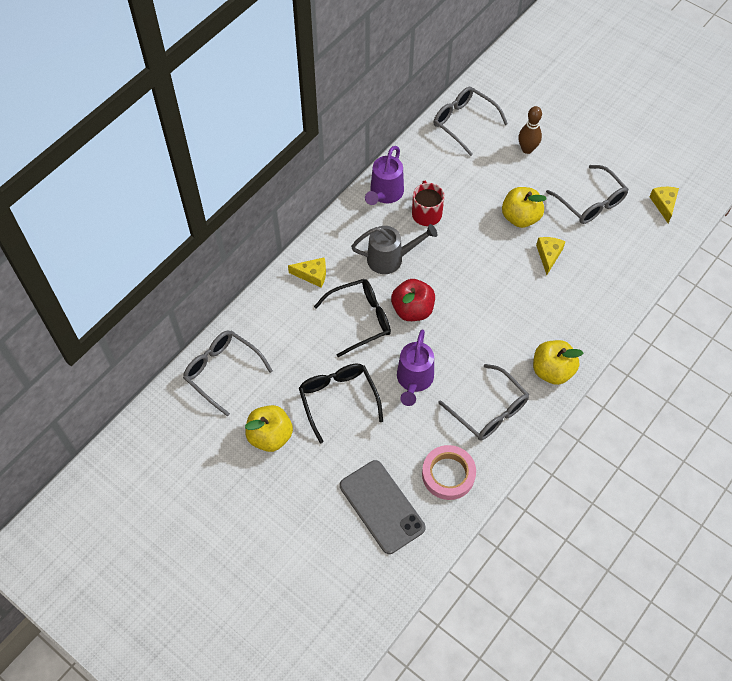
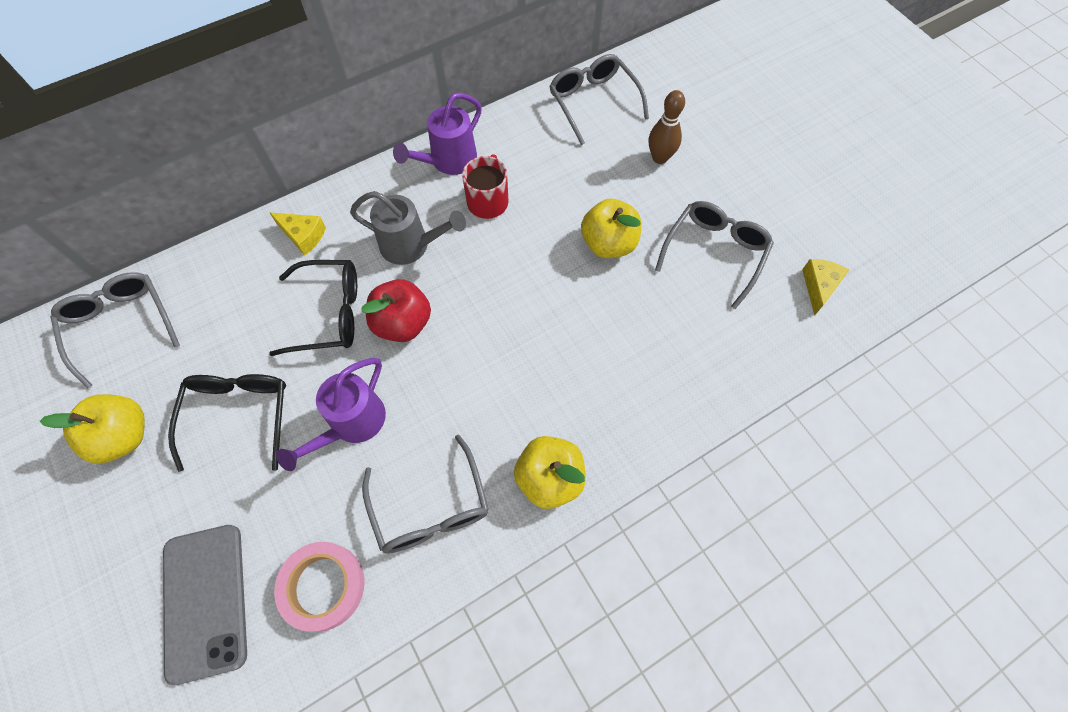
camera: 20 degrees right, 5 degrees up
yellow cheese [536,237,566,275] -> none
grey glasses [546,165,629,224] -> grey glasses turned 135 degrees counterclockwise [655,201,774,309]

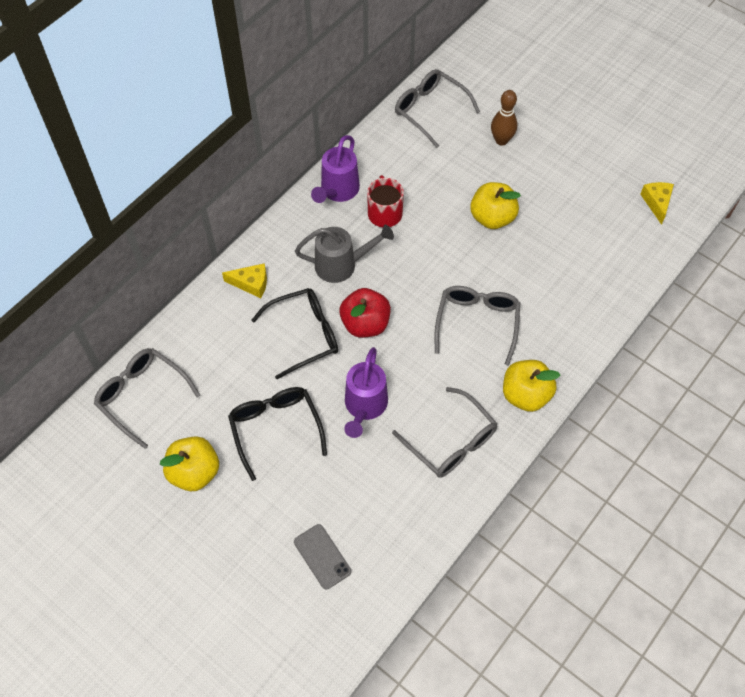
camera: 20 degrees left, 5 degrees down
grey phone [163,525,247,685] -> grey phone [294,524,351,590], size x0.58
pink tape [274,542,365,632] -> none
grey glasses [655,201,774,309] -> grey glasses moved to [434,286,520,365]

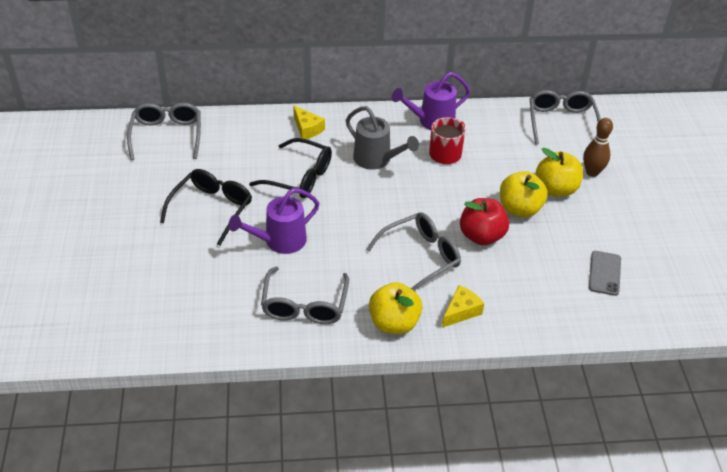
camera: 45 degrees right, 15 degrees down
yellow apple [160,436,219,491] -> yellow apple moved to [536,148,583,197]
grey phone [294,524,351,590] -> grey phone moved to [589,251,621,296]
red apple [340,288,391,337] -> red apple moved to [460,198,509,245]
yellow cheese [640,182,674,225] -> yellow cheese moved to [442,285,484,328]

